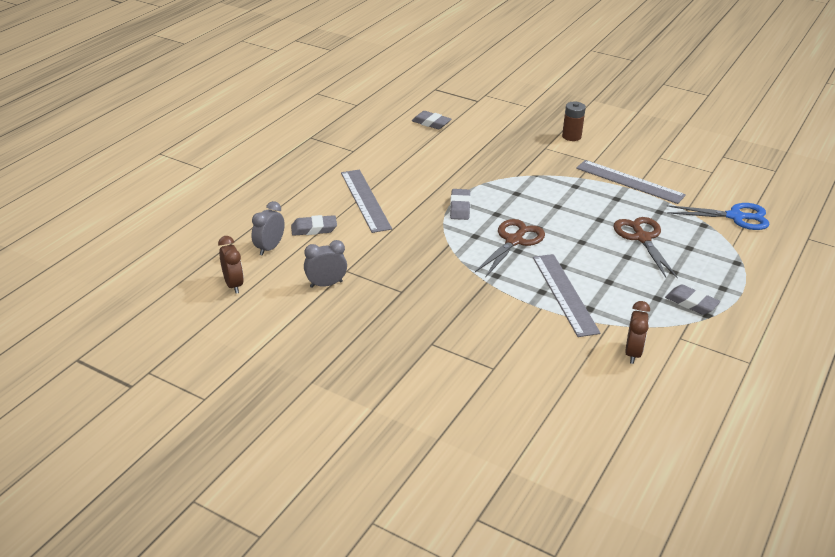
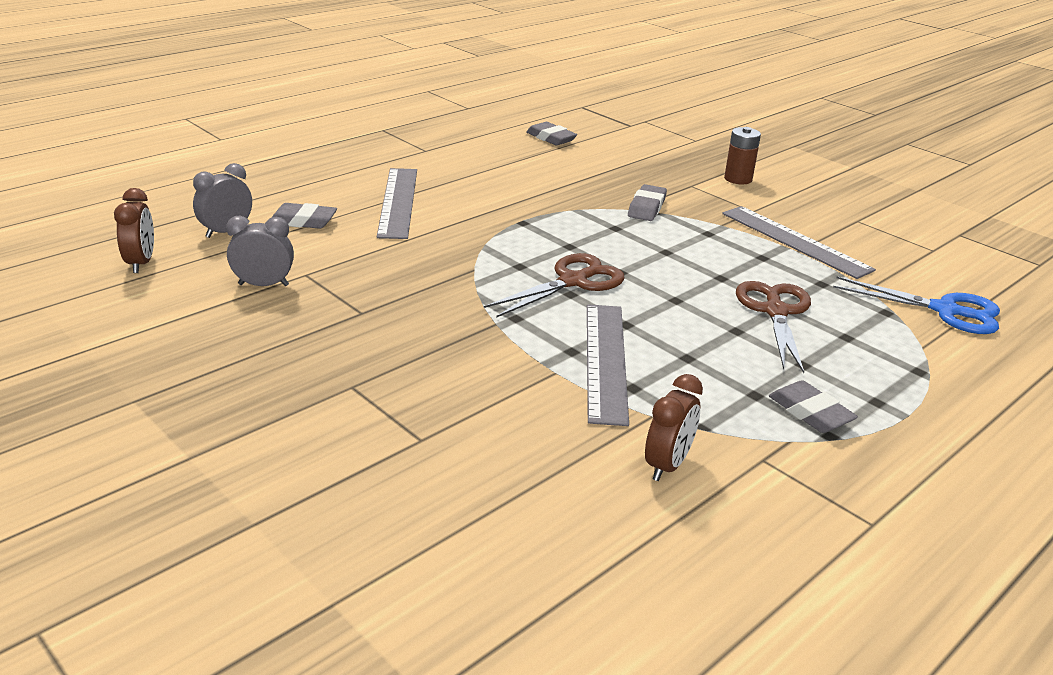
camera: 15 degrees right, 5 degrees down
grey eraser [450,189,471,220] -> grey eraser moved to [628,184,667,221]

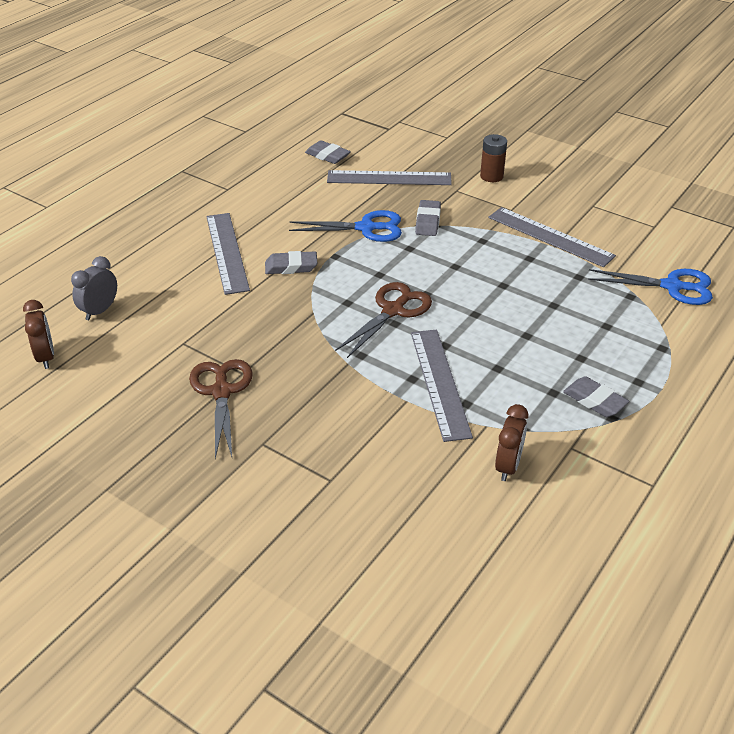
camera: 10 degrees left, 10 degrees up
grey clock [226,216,294,286] -> none
grey eraser [271,203,337,229] -> grey eraser moved to [265,251,317,274]
brown scissors [736,281,811,373] -> brown scissors moved to [189,359,253,459]
none -> blue scissors [289,210,402,242]
none -> grey ruler [327,170,452,185]

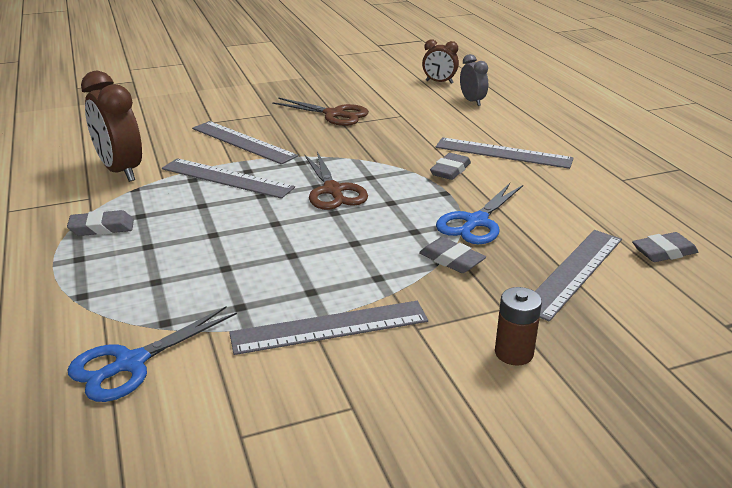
camera: 125 degrees right, 10 degrees down
brown clock [495,404,528,481] -> brown clock [81,71,142,182], size x1.78
none -> grey ruler [192,121,298,164]

